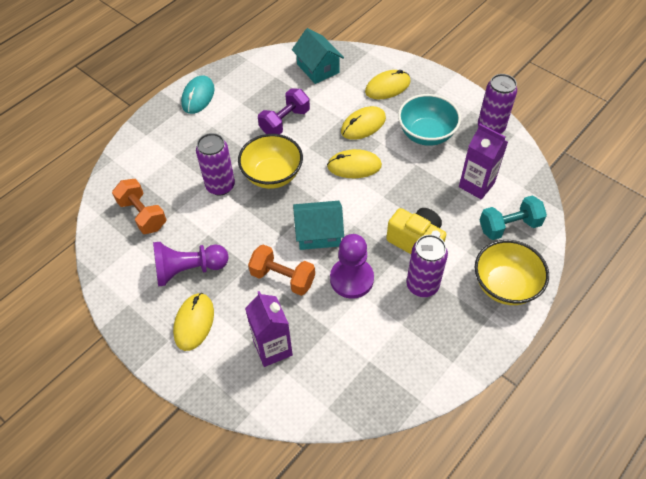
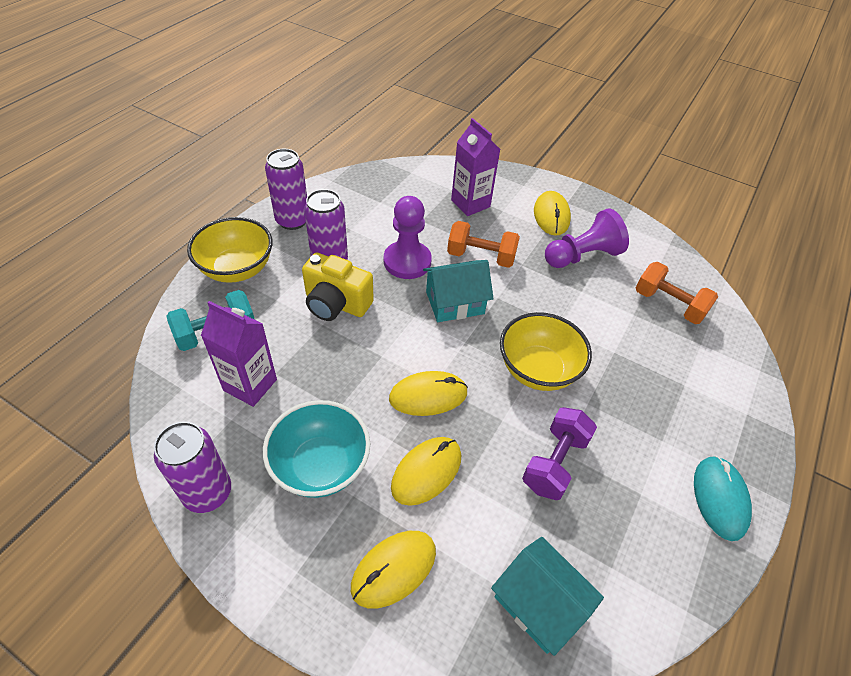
camera: 165 degrees right, 5 degrees down
purple can [196,133,235,196] -> purple can moved to [265,149,307,230]

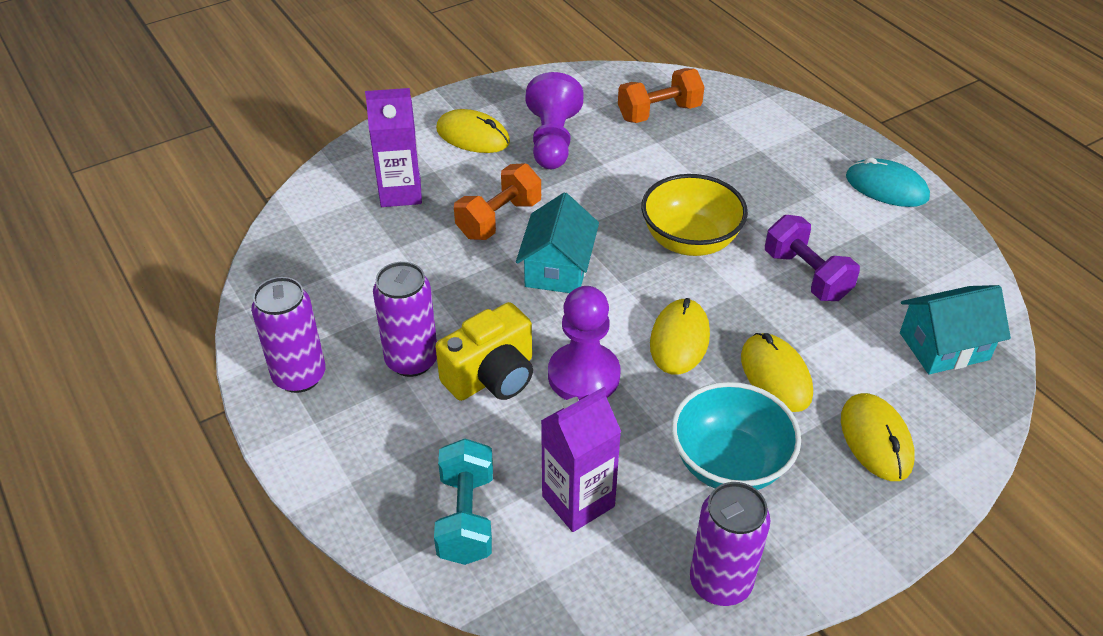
camera: 60 degrees left, 5 degrees down
yellow bowl [187,217,272,283] -> none
purple pawn [384,196,432,279] -> purple pawn moved to [548,286,620,400]

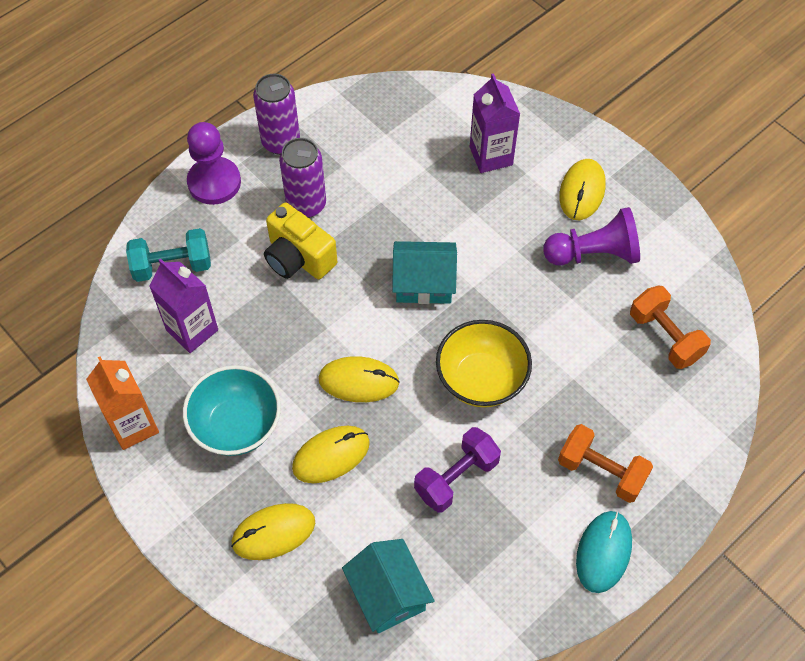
camera: 80 degrees right, 15 degrees up
orange dumbbell [454,163,541,240] -> orange dumbbell moved to [558,424,653,503]
purple pawn [548,286,620,400] -> purple pawn moved to [187,122,241,205]
purple can [690,482,770,606] -> orange carton [86,356,159,450]

